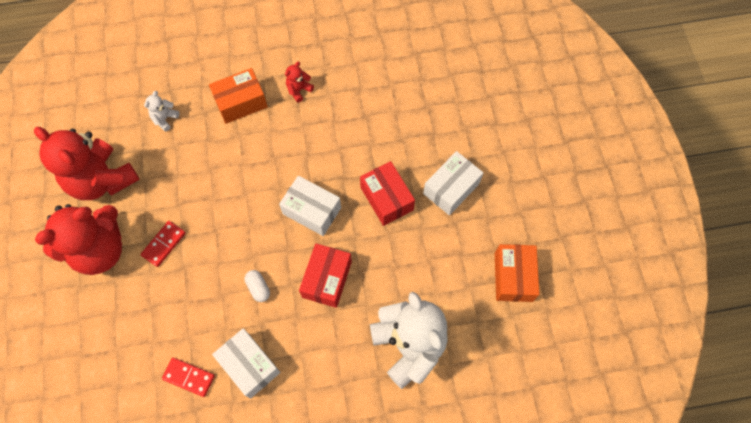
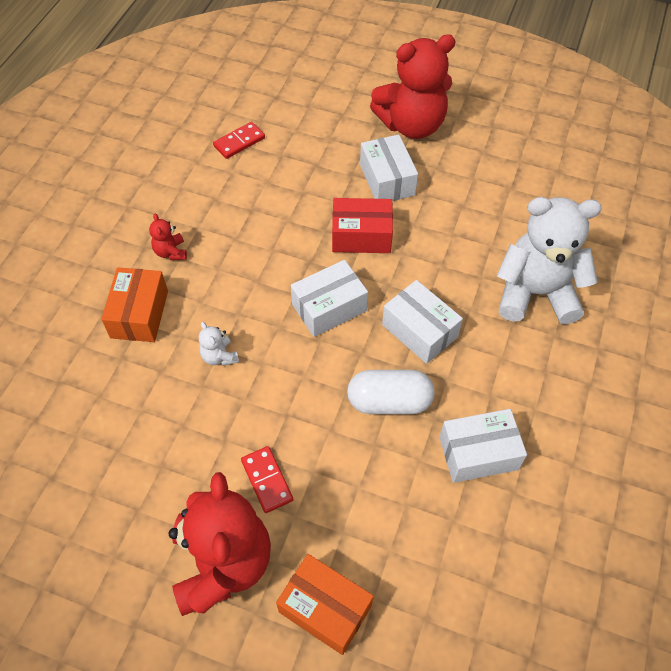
camera: 60 degrees left, 10 degrees down
red teddy bear [34,127,140,200] -> red teddy bear moved to [370,34,456,139]
white teddy bear [144,91,179,132] -> white teddy bear moved to [199,322,239,366]
red domino [162,358,215,397] -> red domino moved to [213,122,265,159]
white capsule [245,270,270,302] -> white capsule [347,370,434,414], size x1.88
red box [299,243,352,308] -> white box [382,280,463,364]
orange box [495,244,539,302] -> orange box moved to [276,554,374,655]

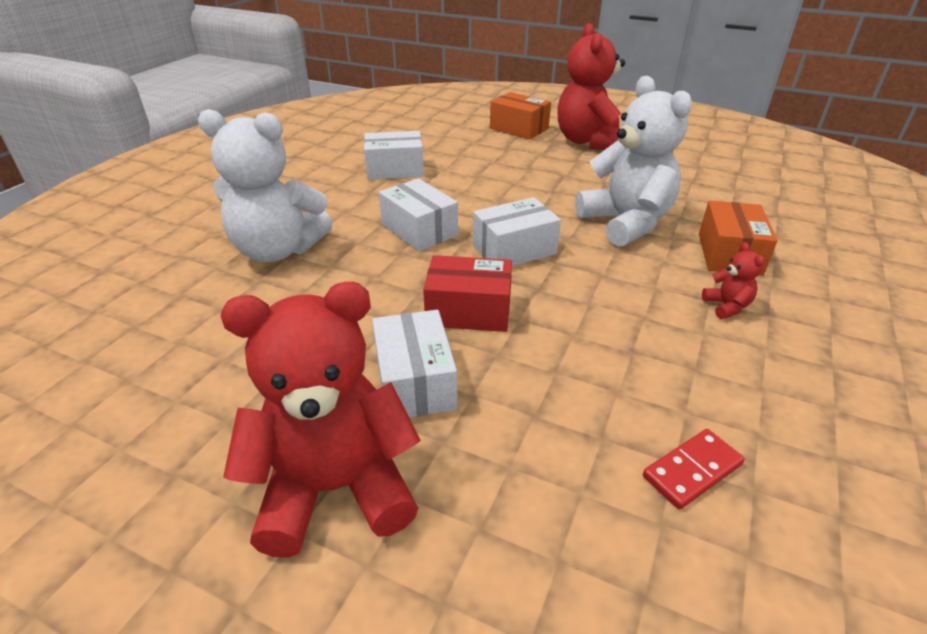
camera: 175 degrees left, 20 degrees down
white teddy bear [199,322,239,366] -> white teddy bear [575,76,692,247], size x2.46
red domino [241,446,293,513] -> none
white capsule [347,370,434,414] -> none

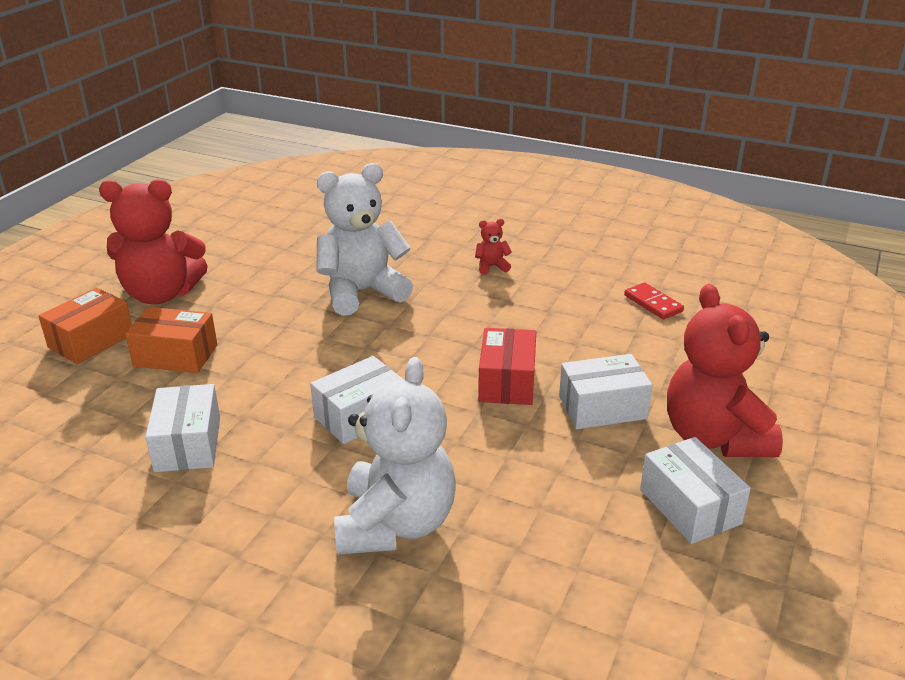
camera: 90 degrees left, 5 degrees down
white box [473,197,561,266] -> white box moved to [640,437,751,544]
orange box [699,201,778,276] -> orange box moved to [125,307,217,373]

